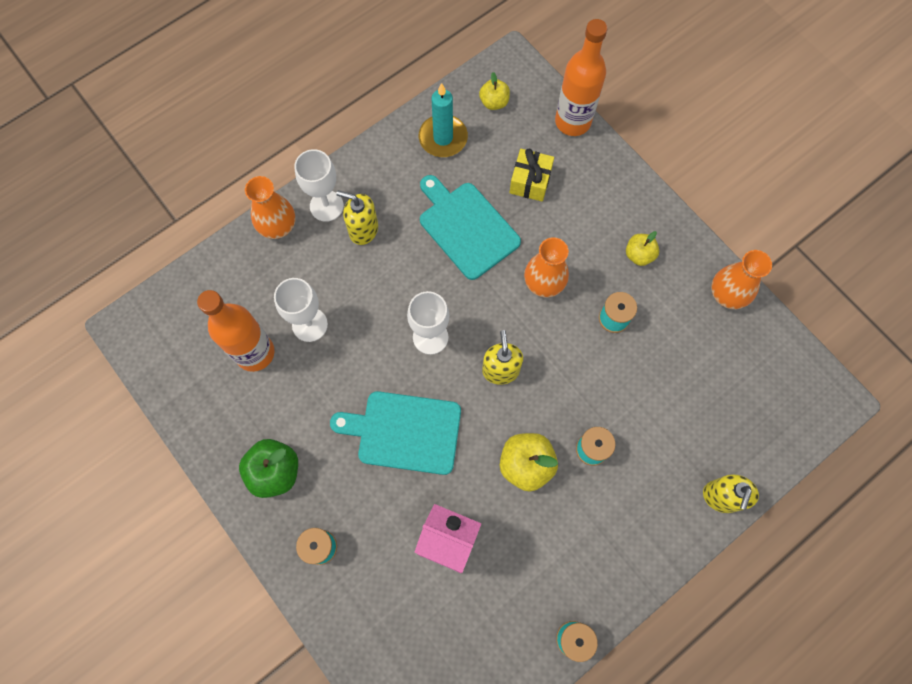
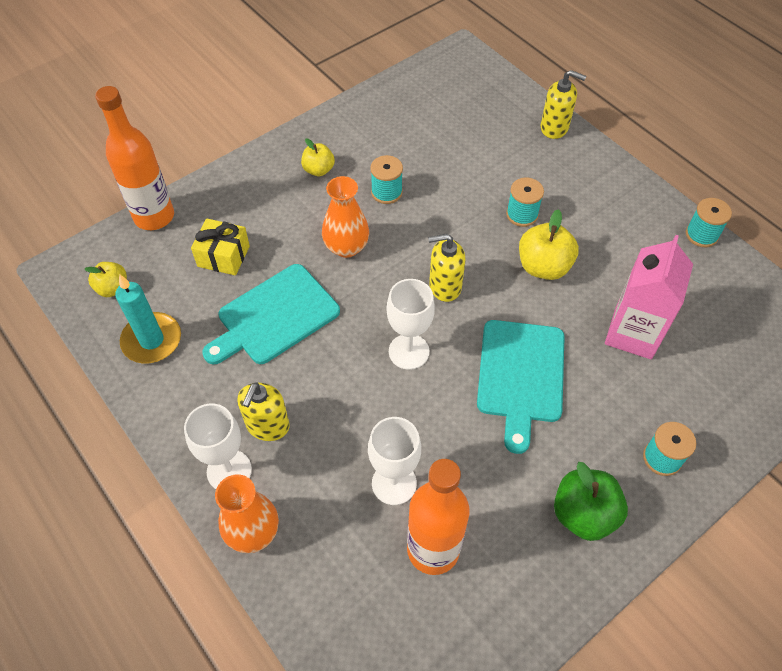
camera: 90 degrees left, 15 degrees down
orange vase [711,250,772,309] -> none

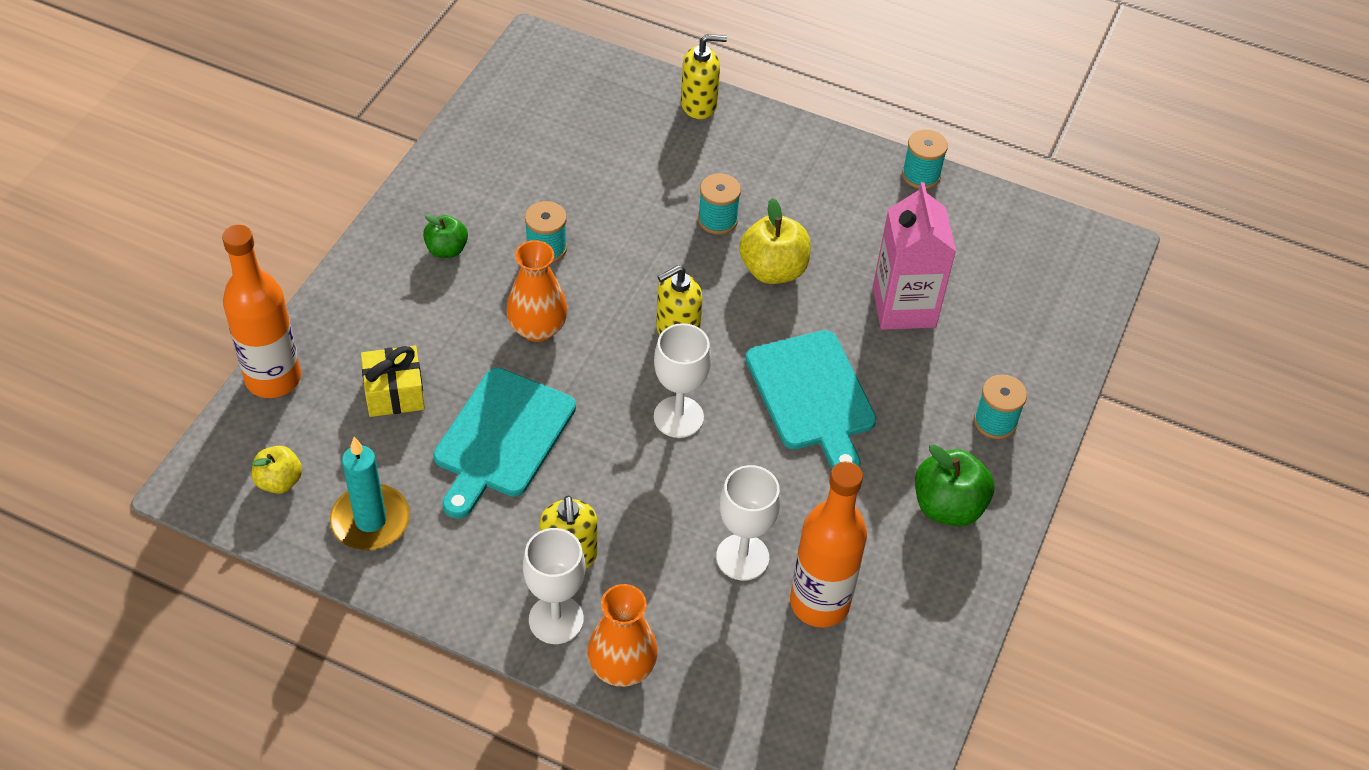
camera: 30 degrees left, 5 degrees down
yellow apple [301,138,335,176] -> green apple [423,214,468,258]

